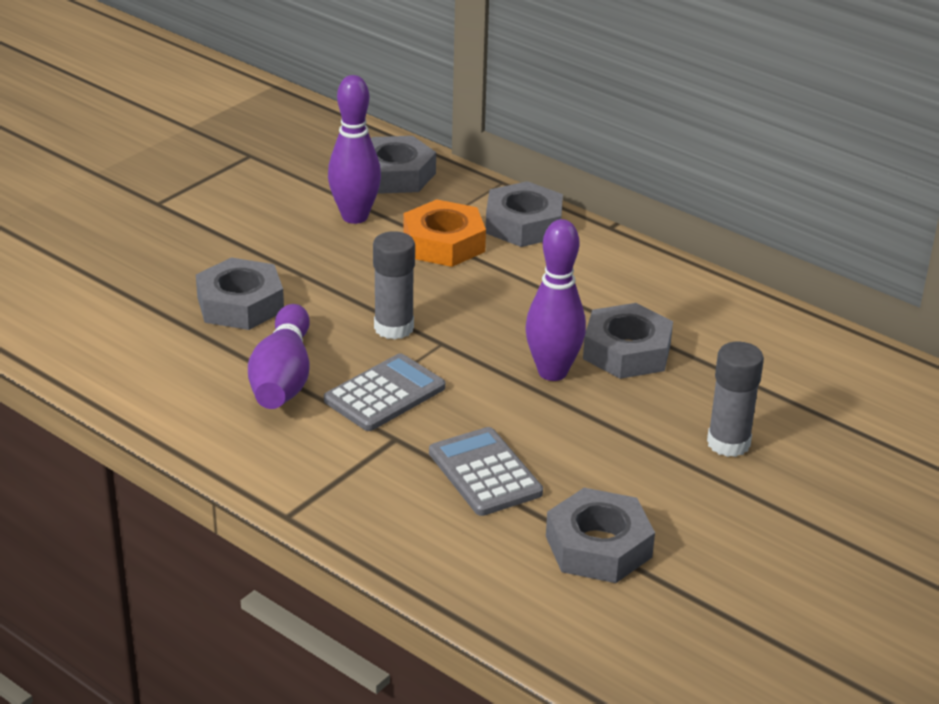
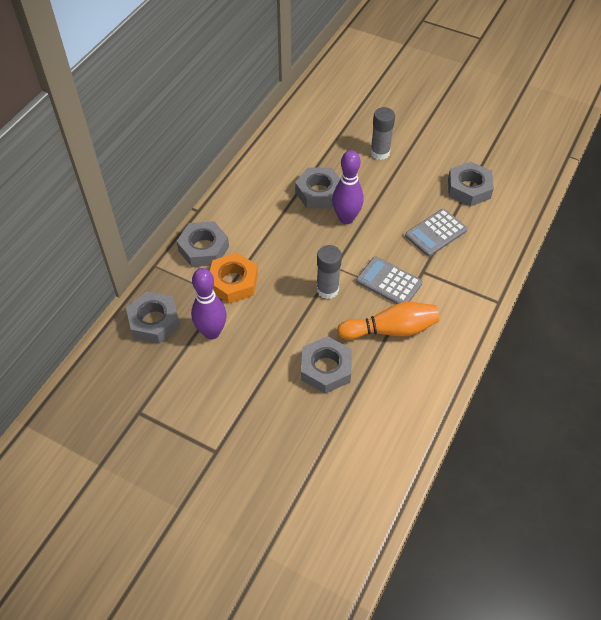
camera: 100 degrees left, 20 degrees up
purple bowling pin [248,304,310,409] -> orange bowling pin [337,302,439,340]

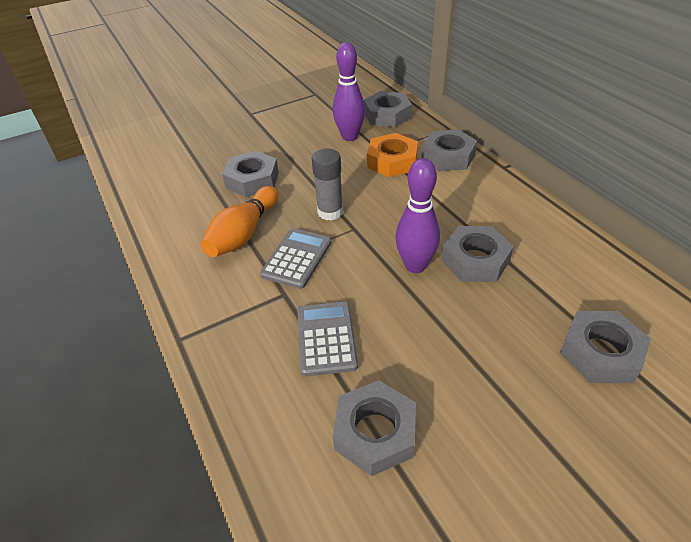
camera: 125 degrees right, 10 degrees down
grey calculator [356,257,422,304] -> grey calculator turned 45 degrees counterclockwise [260,228,331,289]
grey glue stick [370,107,395,160] -> none
none -> grey nut [560,311,651,383]

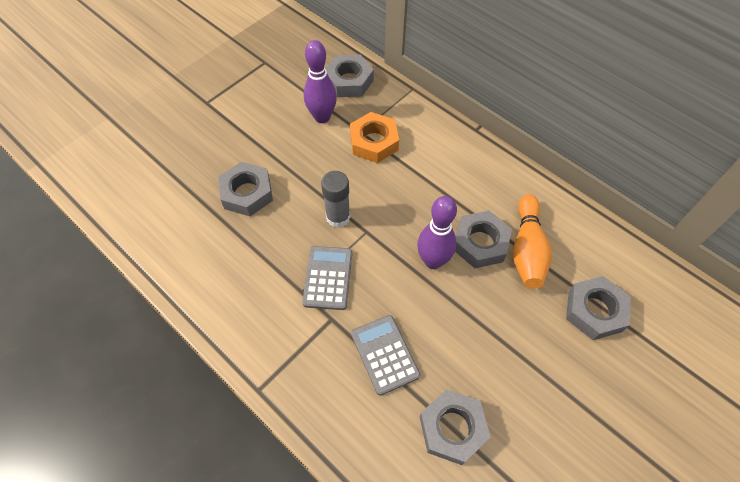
camera: 20 degrees left, 15 degrees up
orange bowling pin [201,186,278,257] -> orange bowling pin moved to [513,194,552,289]
grey nut [421,129,477,171] -> none

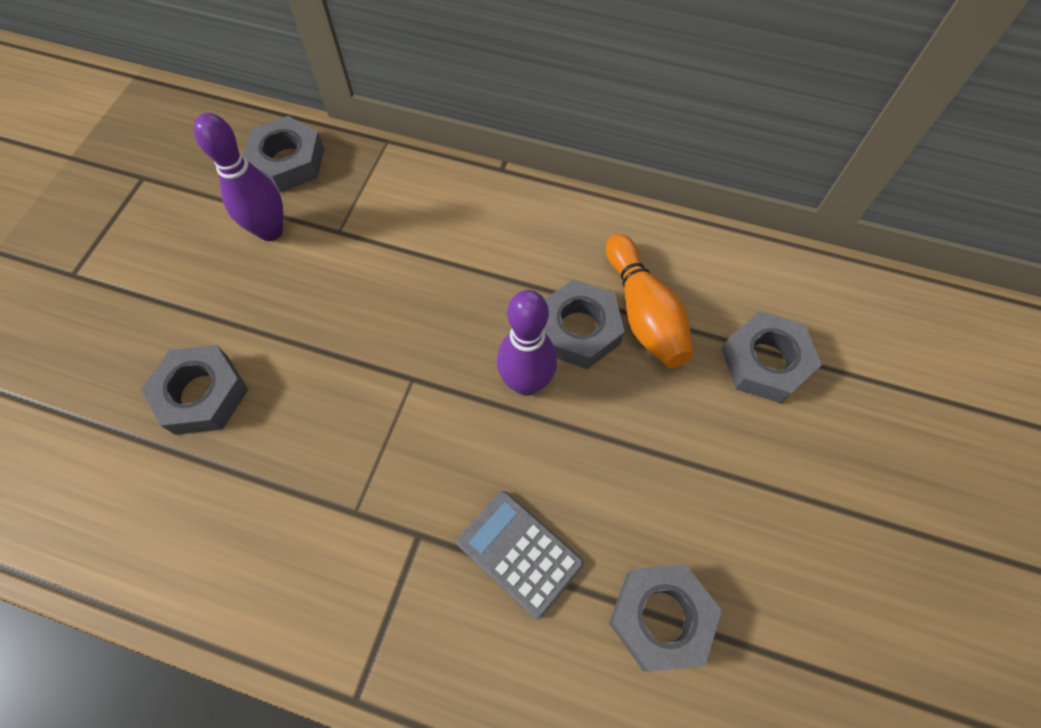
camera: 25 degrees left, 5 degrees up
grey calculator [302,246,352,310] -> none
grey glue stick [321,171,351,228] -> none
orange nut [350,112,399,163] -> none

